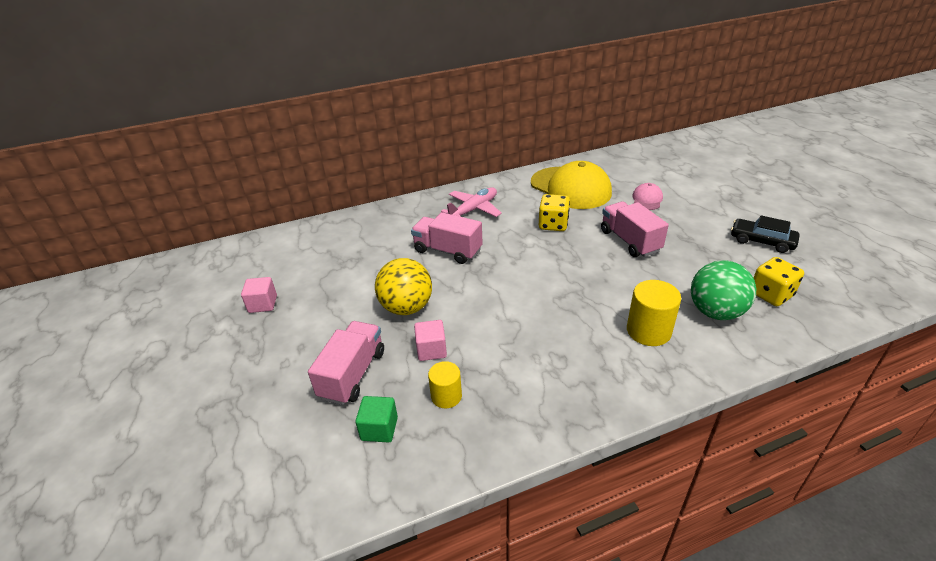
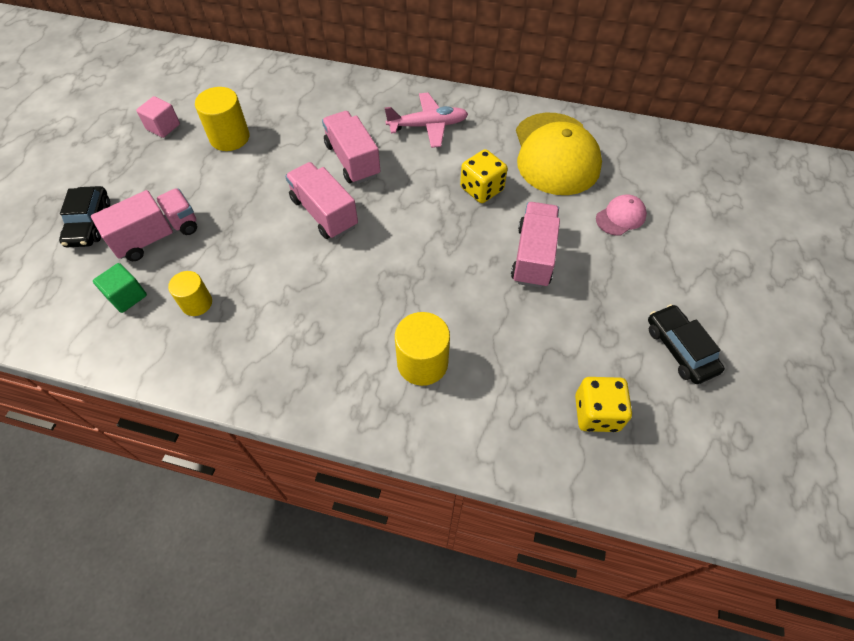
camera: 35 degrees right, 20 degrees up
yellow ball [375,258,432,315] -> none
pink cube [414,320,447,361] -> none
green ball [691,260,756,320] -> none
none -> black car [59,186,110,247]
none -> yellow cylinder [195,87,250,151]
none -> pink truck [285,162,358,239]

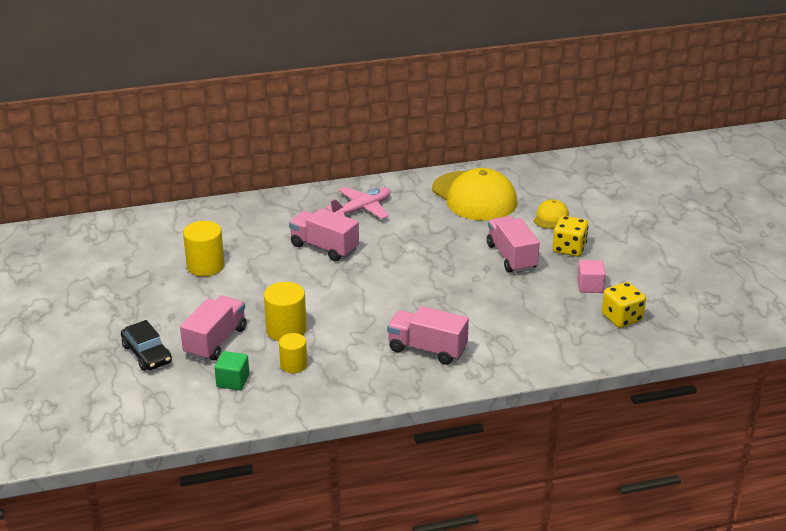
camera: 30 degrees left, 25 degrees down
pink cube [136,96,180,138] -> pink cube moved to [577,260,606,293]
pink truck [285,162,358,239] -> pink truck moved to [387,306,469,365]
yellow cylinder [395,312,450,386] -> yellow cylinder moved to [264,282,307,341]
yellow dice [460,149,508,203] -> yellow dice moved to [553,216,588,257]
pink cap [596,195,647,236] -> yellow cap [534,199,569,229]
black car [648,304,725,384] -> none

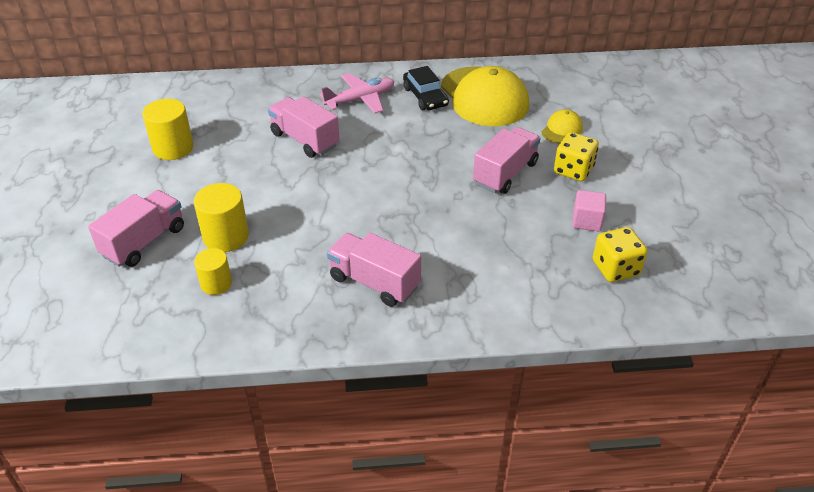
camera: 10 degrees right, 10 degrees up
black car [121,320,172,370] -> black car moved to [403,66,449,110]
green cube [214,351,249,390] -> none
pink truck [487,216,540,273] -> pink truck turned 45 degrees clockwise [473,127,541,194]

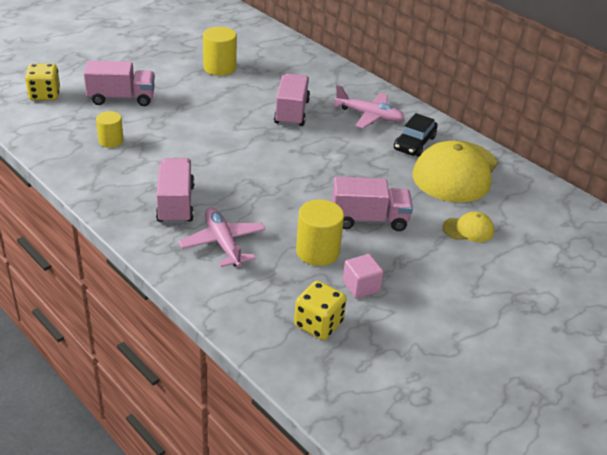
camera: 50 degrees right, 5 degrees down
yellow cylinder [194,183,249,252] -> yellow cylinder moved to [296,200,344,266]
yellow dice [554,132,599,181] -> yellow dice moved to [25,63,60,101]
none -> pink plane [179,207,266,267]

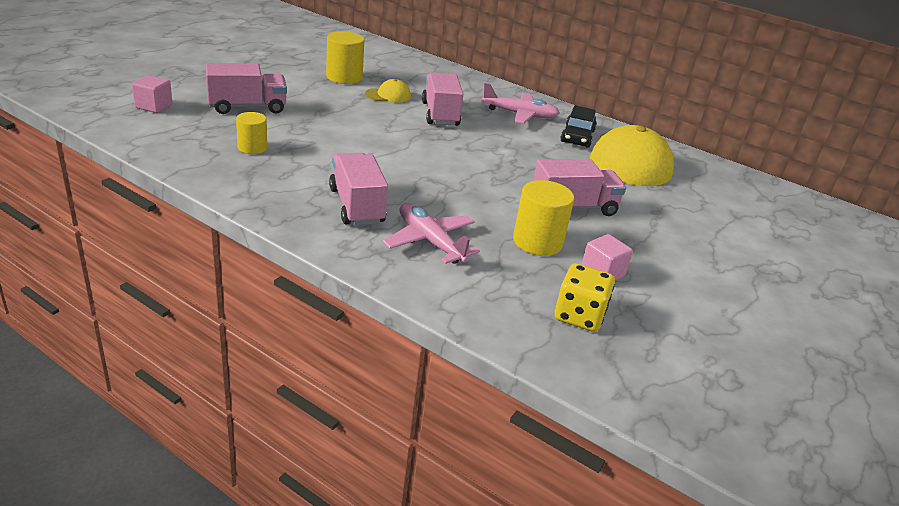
camera: 15 degrees left, 5 degrees down
yellow dice [25,63,60,101] -> pink cube [132,75,173,113]
yellow cap [443,211,494,242] -> yellow cap moved to [365,79,411,103]

